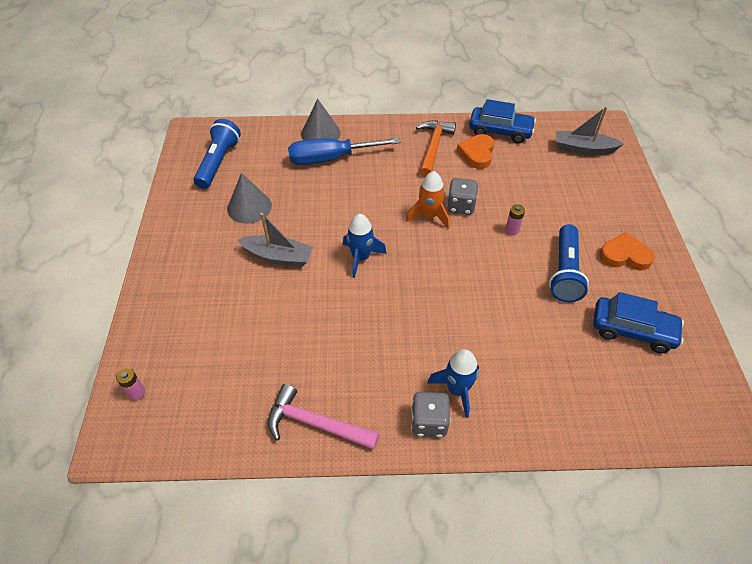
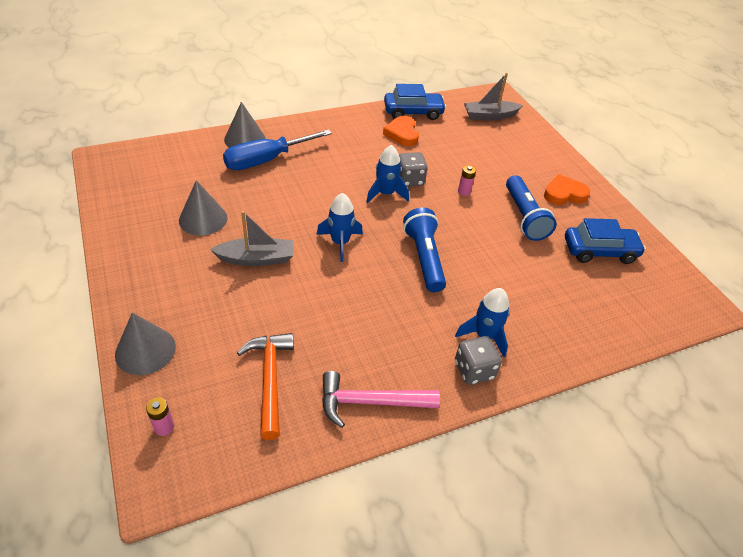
camera: 25 degrees left, 5 degrees down
blue flashlight [193,119,241,189] -> blue flashlight moved to [403,208,446,292]
orange rocket [406,171,449,229] -> blue rocket [366,145,409,203]
orange hammer [416,120,456,177] -> orange hammer moved to [237,333,294,440]
none -> grey cone [115,313,176,375]

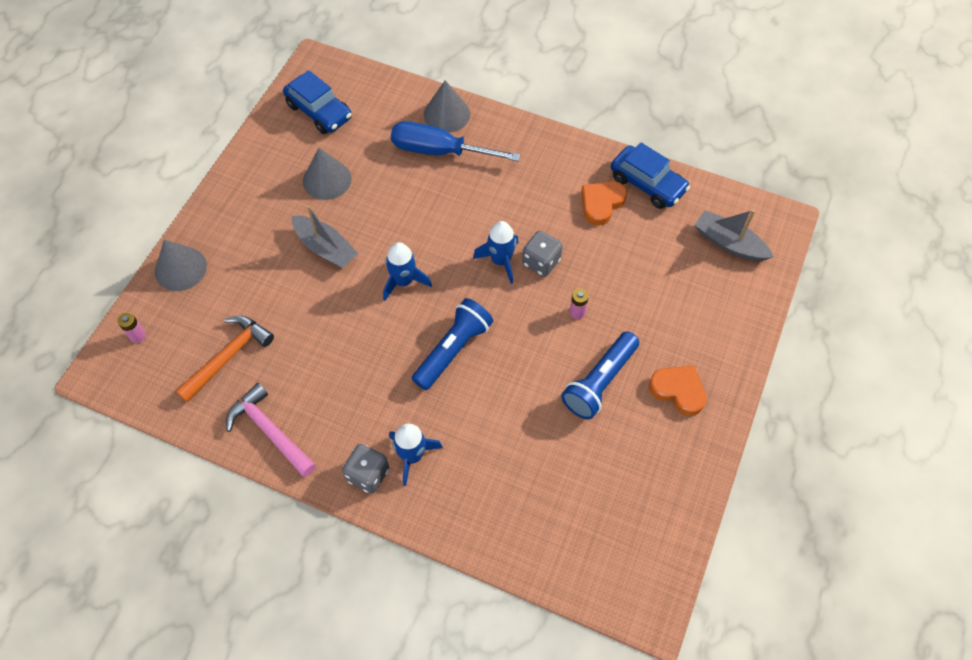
camera: 50 degrees right, 15 degrees up
blue car [565,218,646,264] -> blue car moved to [283,70,352,134]

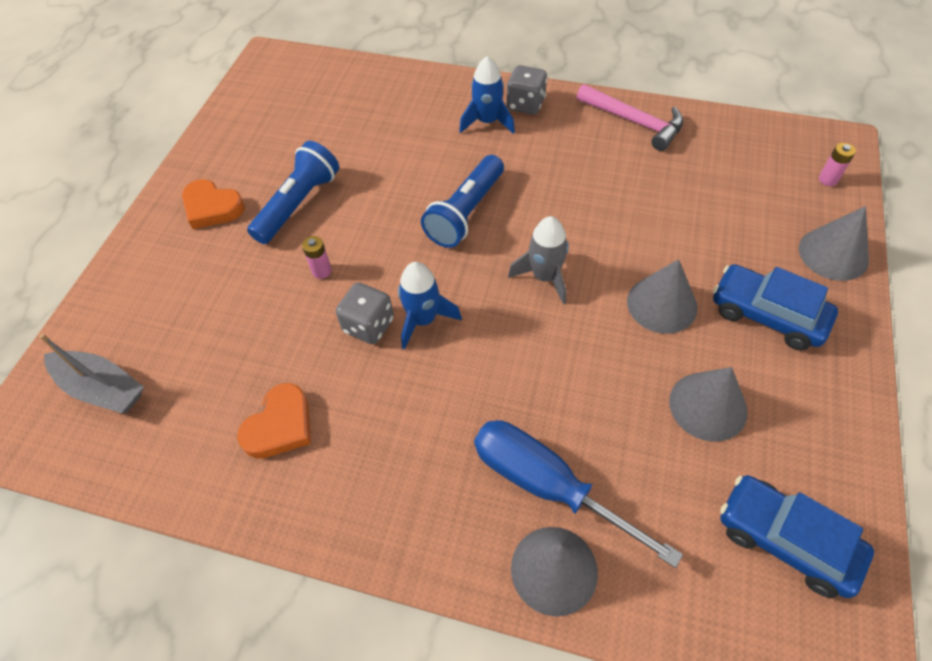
camera: 175 degrees right, 5 degrees down
orange hammer [176,316,274,403] -> none
grey boat [292,205,358,268] -> grey cone [627,259,698,334]
blue rocket [383,242,432,301] -> grey rocket [508,216,569,304]
blue screwdriver [391,121,521,162] -> blue screwdriver turned 150 degrees counterclockwise [474,420,683,568]
blue car [611,142,690,209] -> blue car moved to [713,264,838,350]

